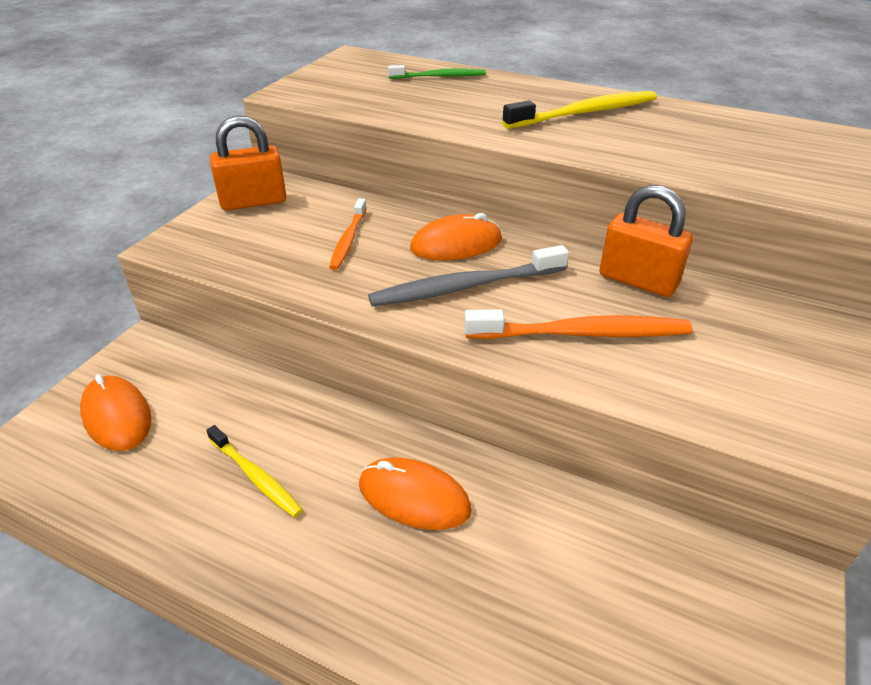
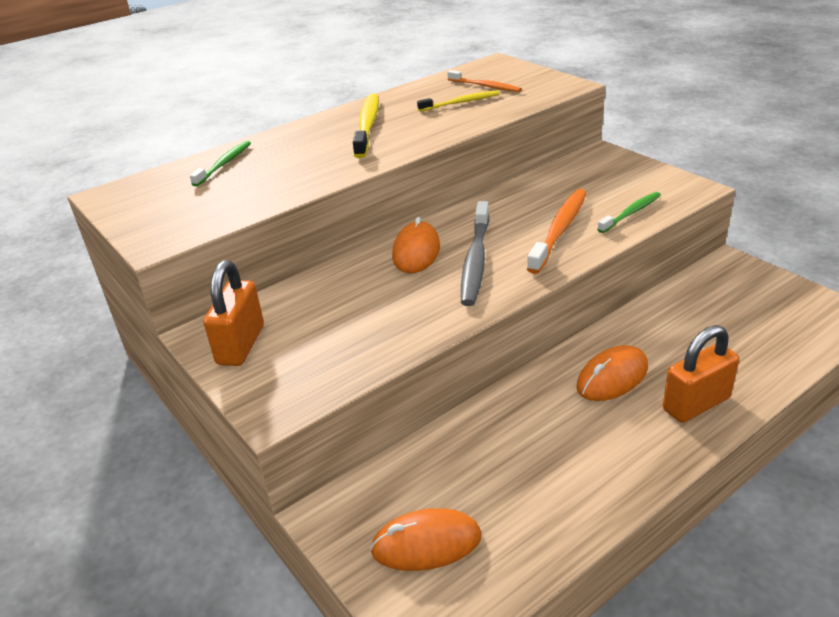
camera: 60 degrees left, 5 degrees down
yellow toothbrush [206,425,303,517] -> yellow toothbrush moved to [417,90,500,112]
orange toothbrush [329,198,367,270] -> orange toothbrush moved to [447,70,522,92]
orange padlock [599,185,693,297] -> orange padlock moved to [663,325,739,423]
none -> green toothbrush [597,192,661,233]

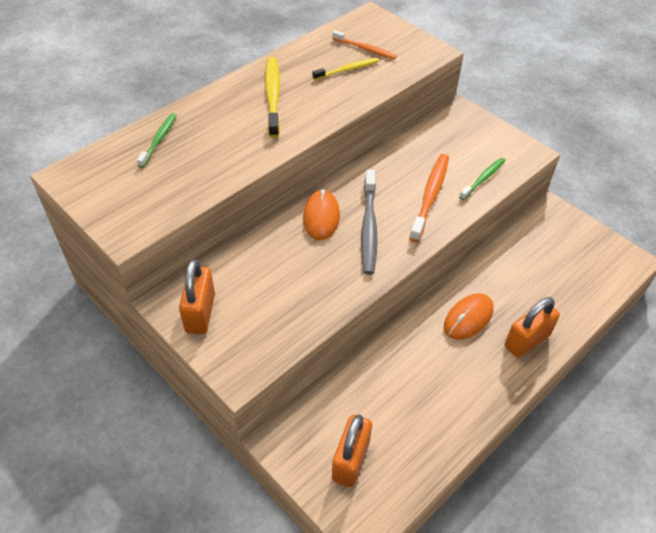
camera: 10 degrees left, 15 degrees up
orange mouse [370,508,481,571] -> orange padlock [332,415,372,487]

